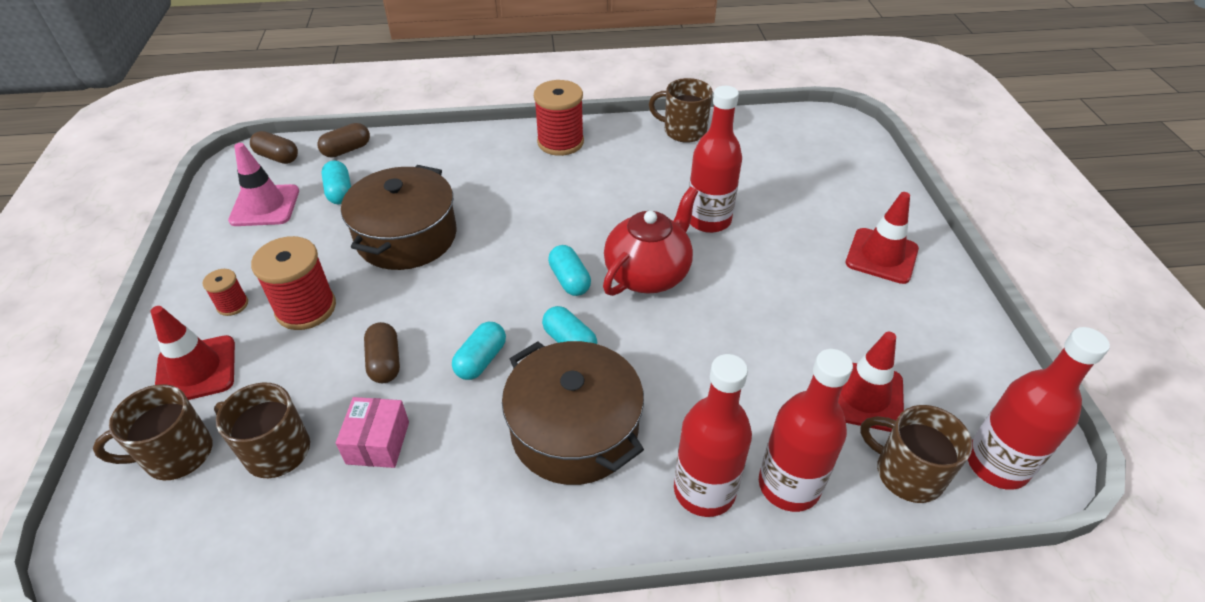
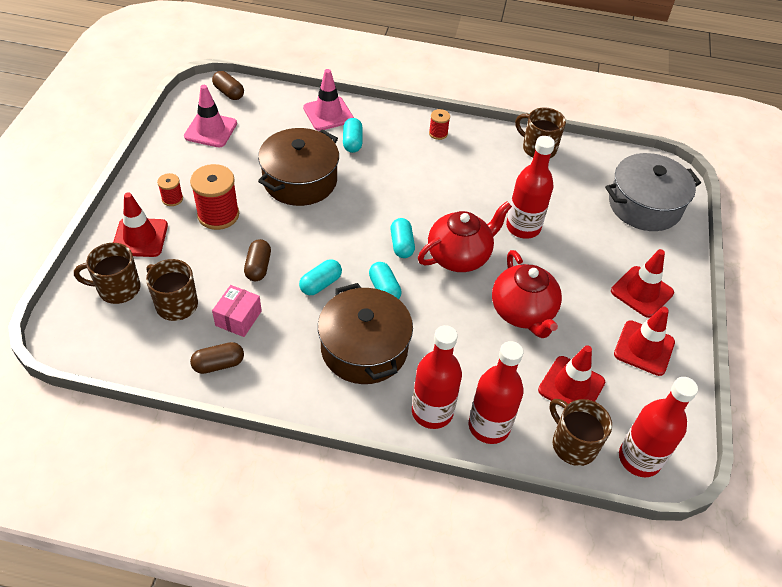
camera: 15 degrees right, 5 degrees up
brown capsule [318,123,370,158] -> brown capsule moved to [190,342,244,374]
turquoise capsule [321,160,351,204] -> turquoise capsule moved to [343,118,363,153]
red spool [534,80,584,156] -> red spool [429,109,450,140], size x0.52
none -> pink traffic cone [303,69,354,131]
none -> red teapot [492,250,562,338]
none -> grey pot [605,153,701,231]
none -> red traffic cone [614,307,675,376]

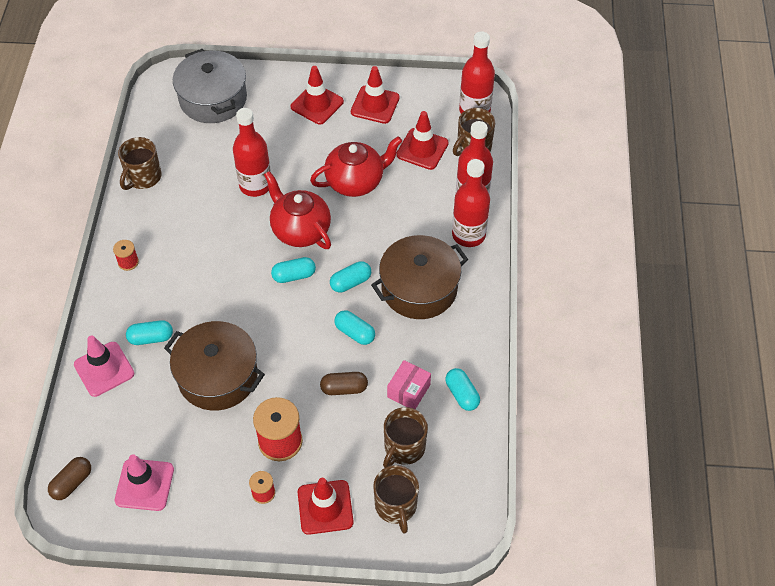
camera: 95 degrees left, 5 degrees up
brown capsule [190,342,244,374] -> turquoise capsule [445,368,480,411]
pink box [212,285,262,337] -> pink box turned 75 degrees counterclockwise [387,360,431,409]

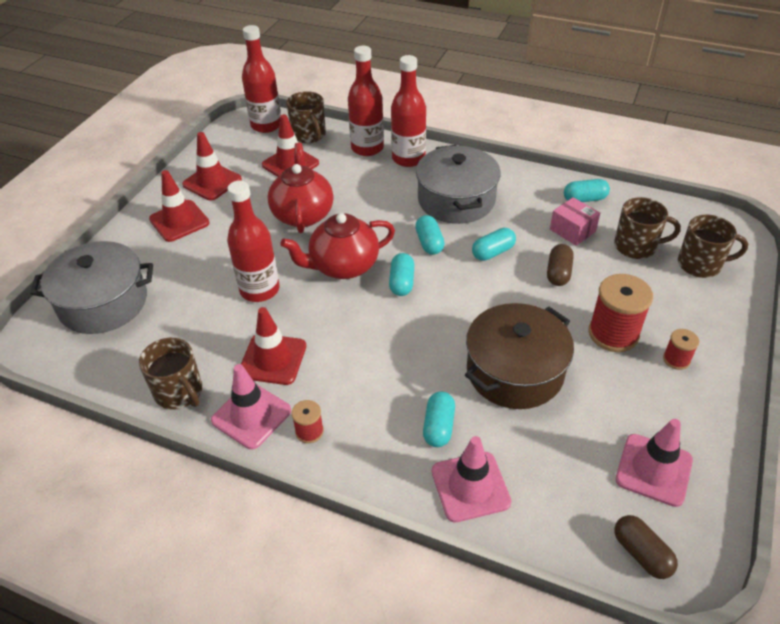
camera: 70 degrees left, 10 degrees down
red traffic cone [298,478,354,535] -> red traffic cone moved to [241,307,306,385]
brown pot [371,235,468,319] -> grey pot [416,145,501,224]
brown mug [383,407,428,468] -> brown mug turned 45 degrees counterclockwise [614,197,681,259]
none -> pink traffic cone [211,364,291,449]

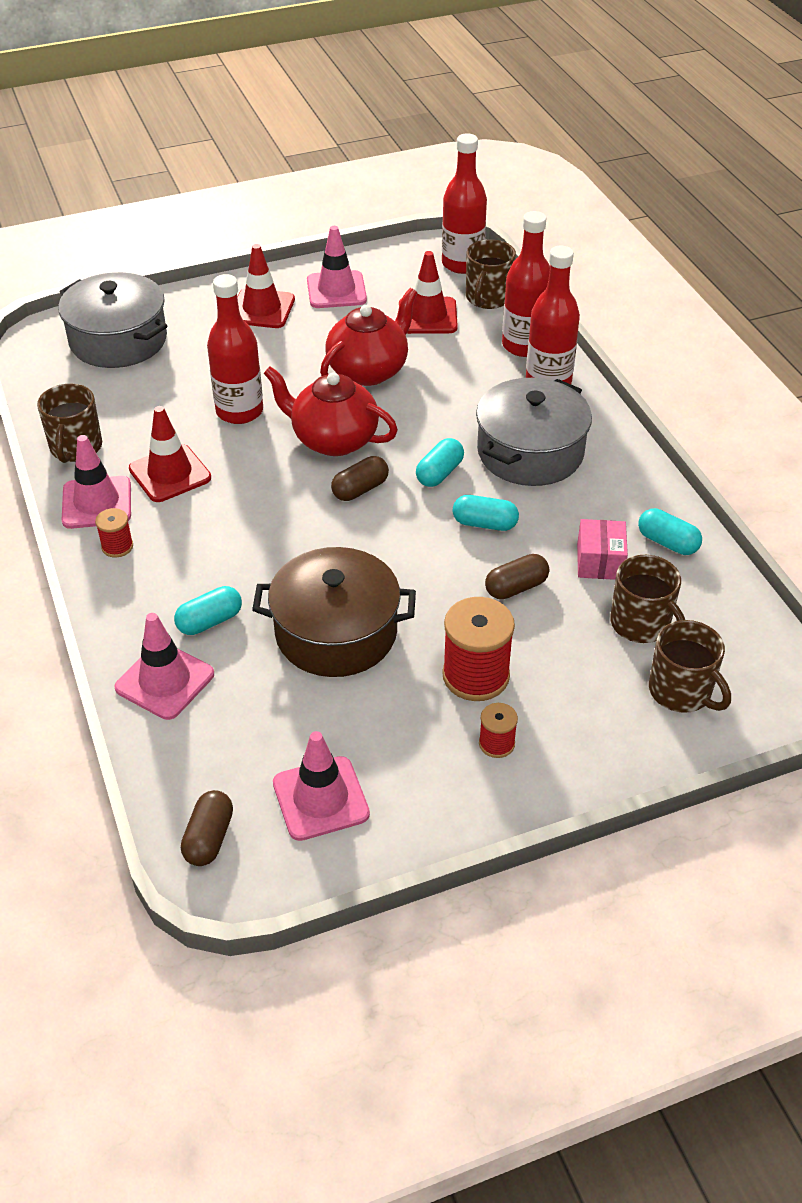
camera: 45 degrees right, 0 degrees up
red traffic cone [182,132,242,200] -> pink traffic cone [307,226,367,308]
turquoise capsule [389,253,414,296] -> brown capsule [331,456,389,501]

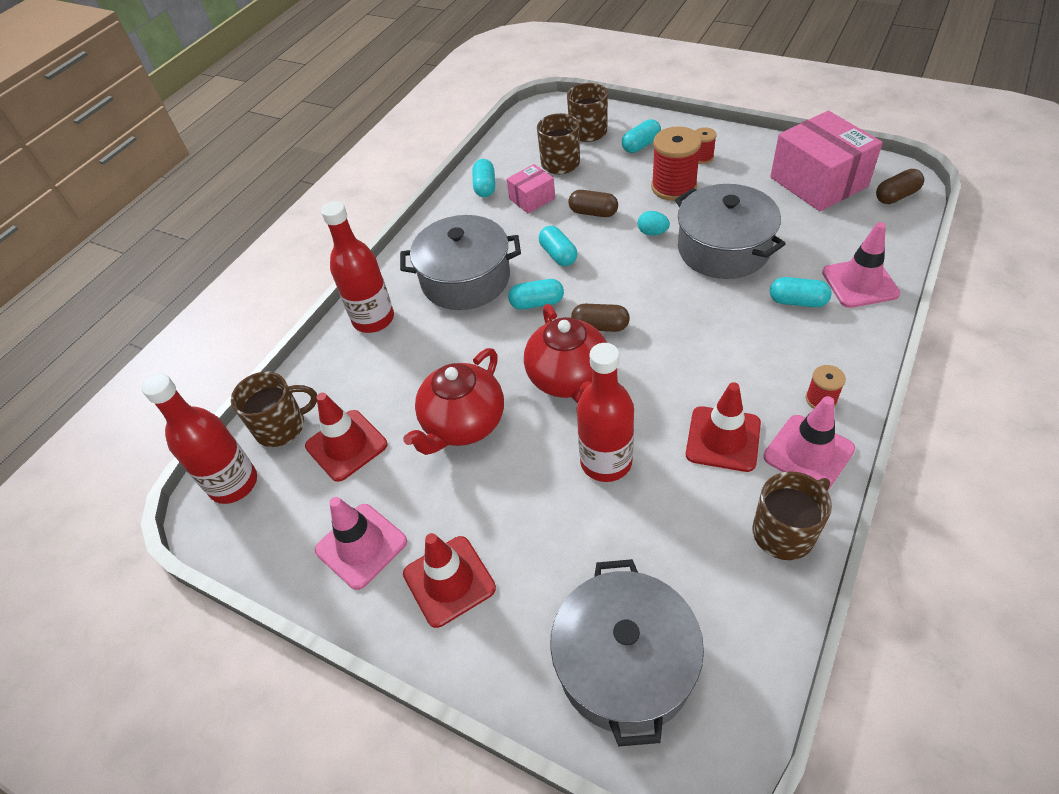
camera: 125 degrees left, 5 degrees up
brown pot [252,547,416,677] -> grey pot [675,184,786,279]
pink traffic cone [273,731,370,841] -> pink box [770,111,883,211]
red teapot [320,288,417,386] -> red teapot turned 60 degrees counterclockwise [403,348,504,455]
red bottle [502,211,550,357] -> none
none -> turquoise capsule [622,119,661,153]
none -> turquoise egg [638,211,670,236]

